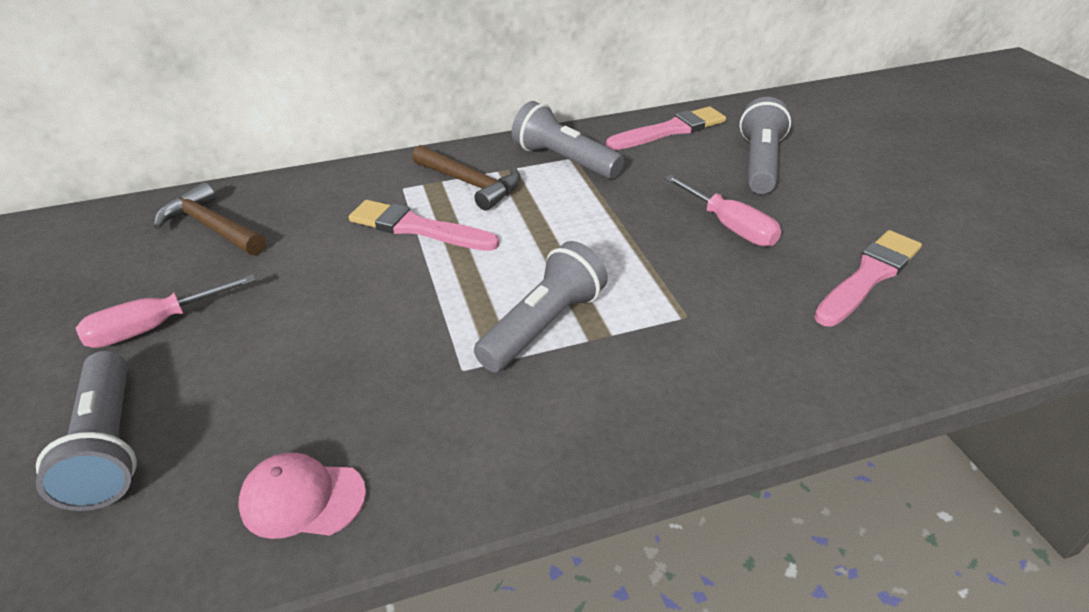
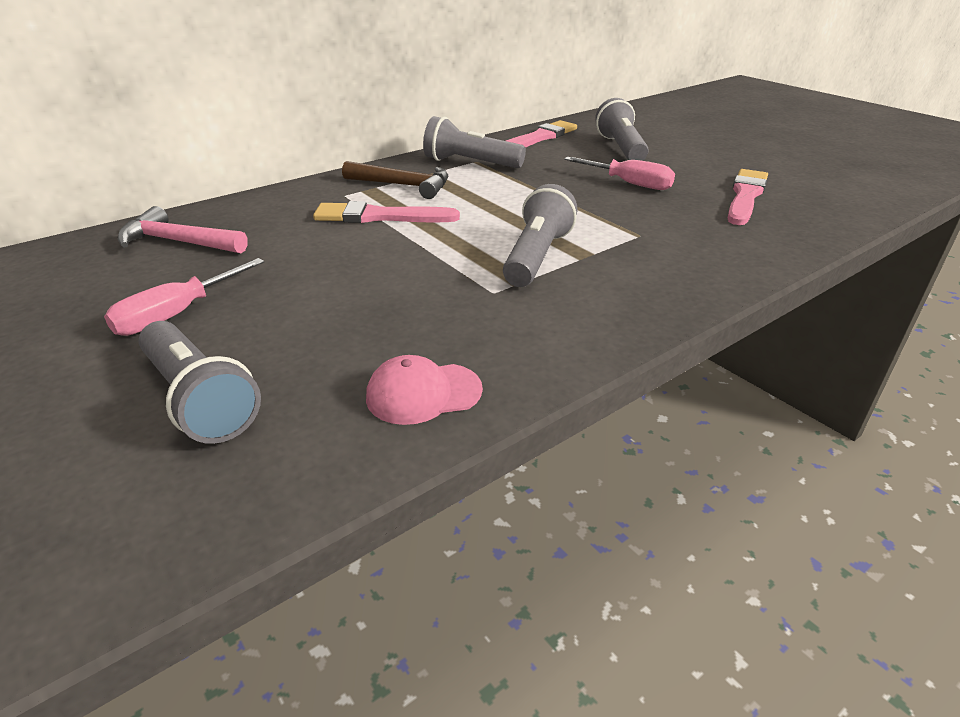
camera: 20 degrees left, 5 degrees down
brown hammer [154,182,266,255] -> pink hammer [118,206,248,253]

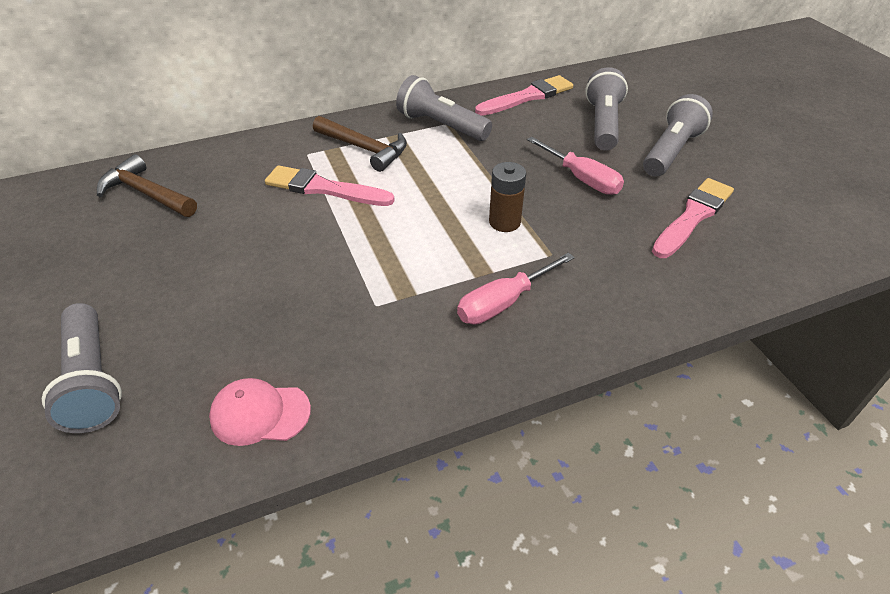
camera: 15 degrees right, 10 degrees up
pink screwdriver [104,258,264,336] -> pink screwdriver moved to [457,252,575,325]
pink hammer [118,206,248,253] -> brown hammer [97,154,197,217]
grey flashlight [503,184,577,287] -> grey flashlight moved to [643,94,713,177]
none -> brown battery [489,162,526,232]

